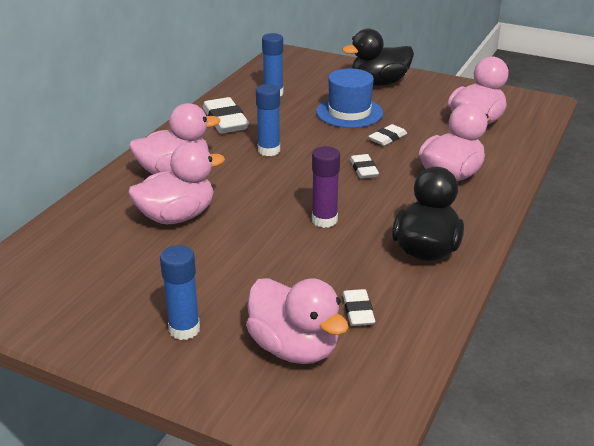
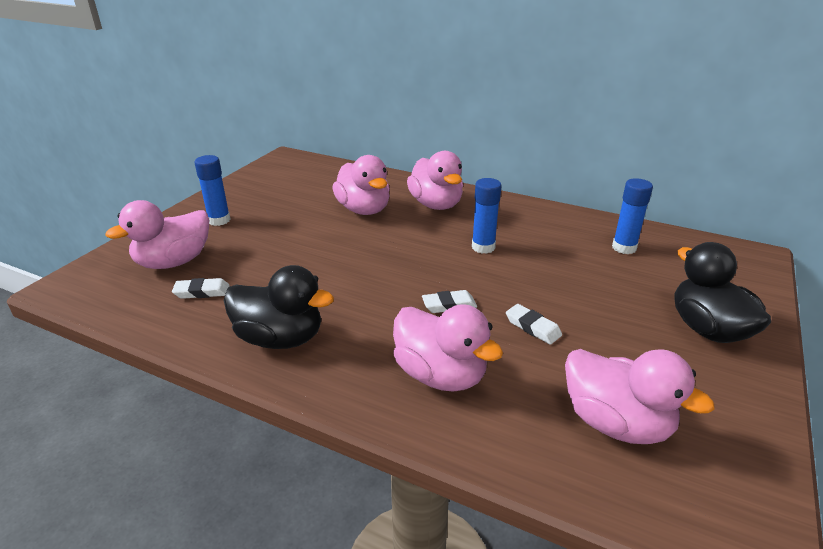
camera: 90 degrees right, 0 degrees up
white eraser [203,97,249,134] -> none
purple glue stick [312,146,340,228] -> none
blue hat [316,68,383,128] -> none

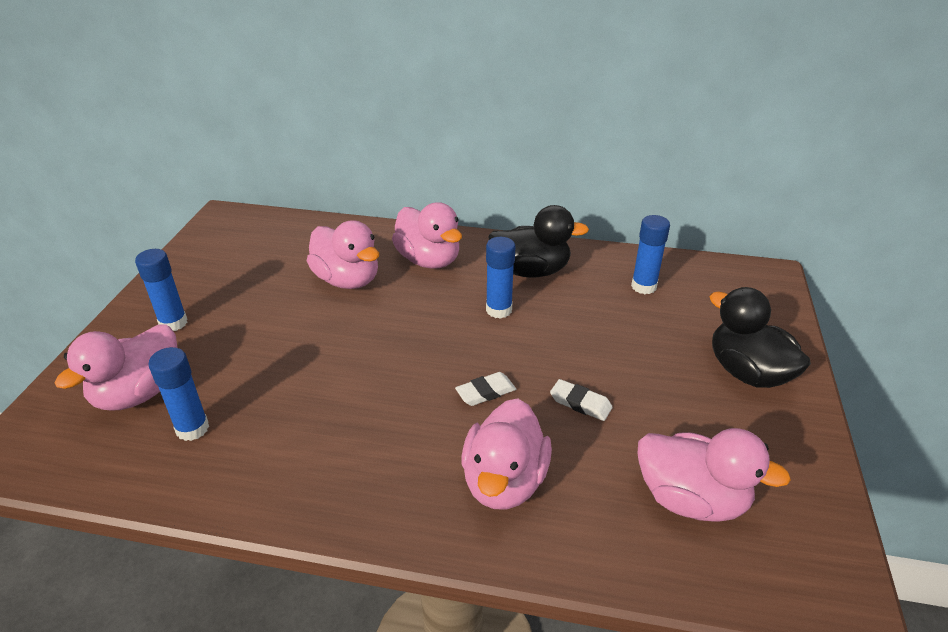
camera: 15 degrees left, 5 degrees up
white eraser [172,278,230,299] -> blue glue stick [148,347,209,441]
black duck [224,265,334,349] -> black duck moved to [488,205,589,278]
pink duck [393,304,503,392] -> pink duck turned 75 degrees clockwise [462,399,552,510]

